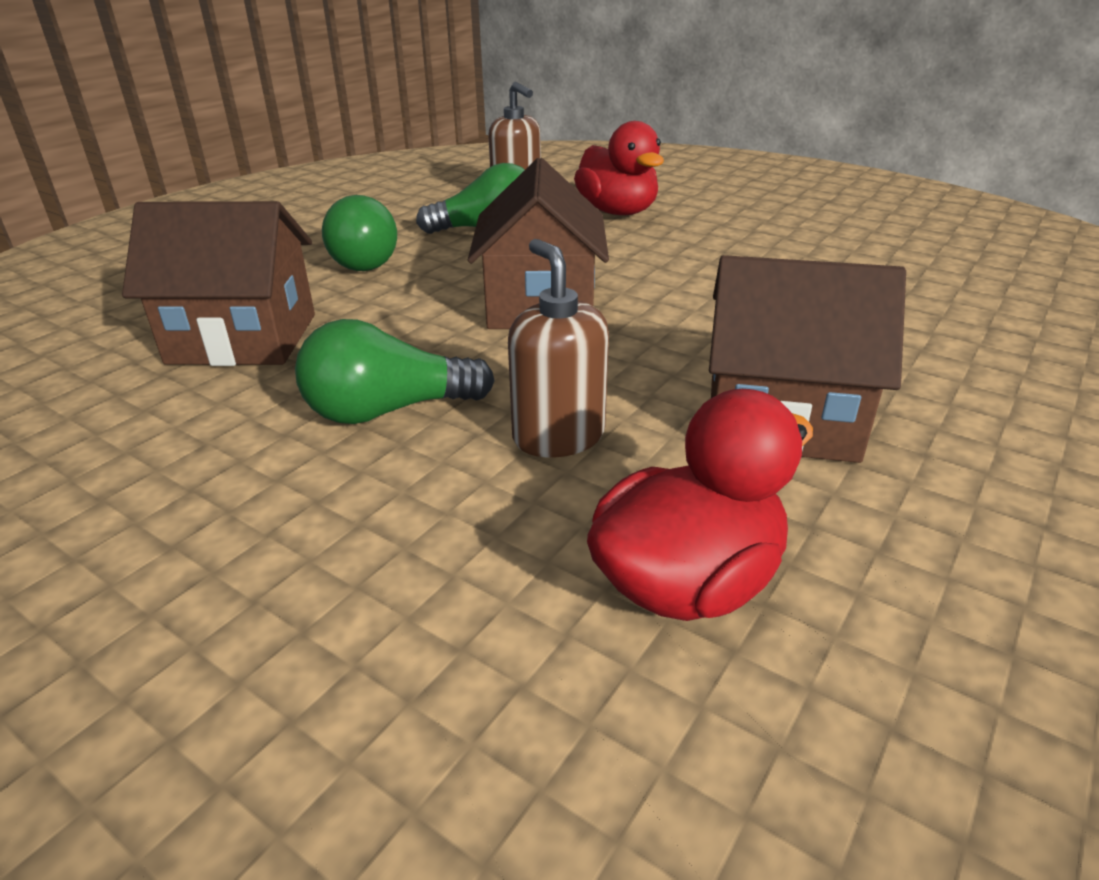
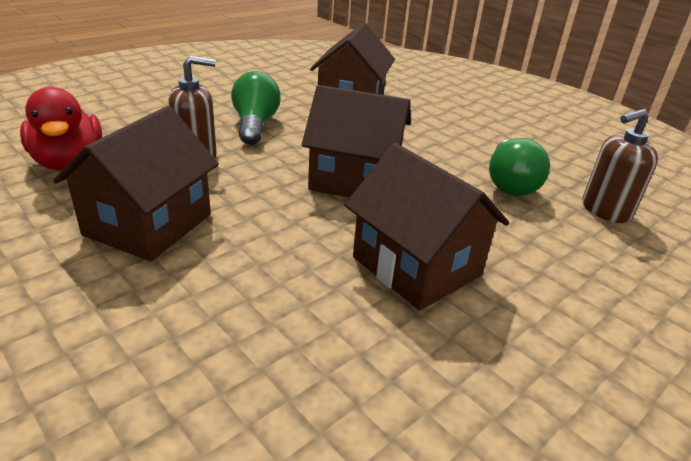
camera: 100 degrees right, 0 degrees up
green light bulb [322,195,397,271] -> none
red duck [574,121,664,215] -> none
none -> brown house [345,143,509,310]

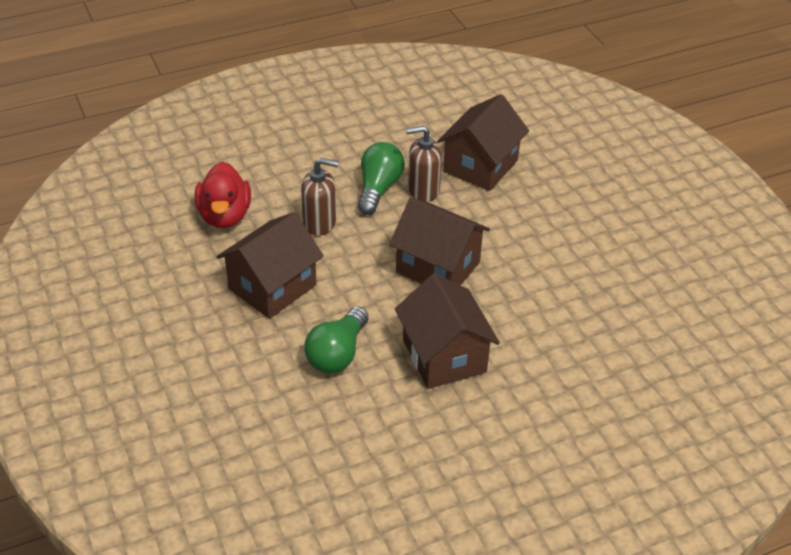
camera: 20 degrees right, 10 degrees up
green light bulb [489,138,550,196] -> green light bulb moved to [304,306,369,373]
brown soap dispenser [582,109,658,223] -> brown soap dispenser moved to [406,126,442,202]

